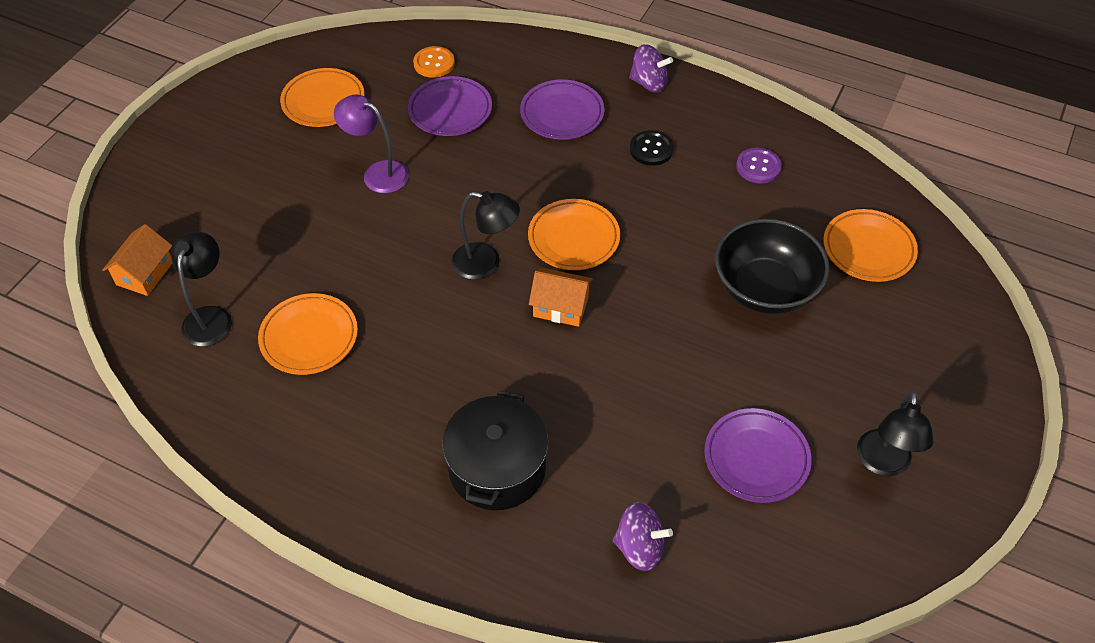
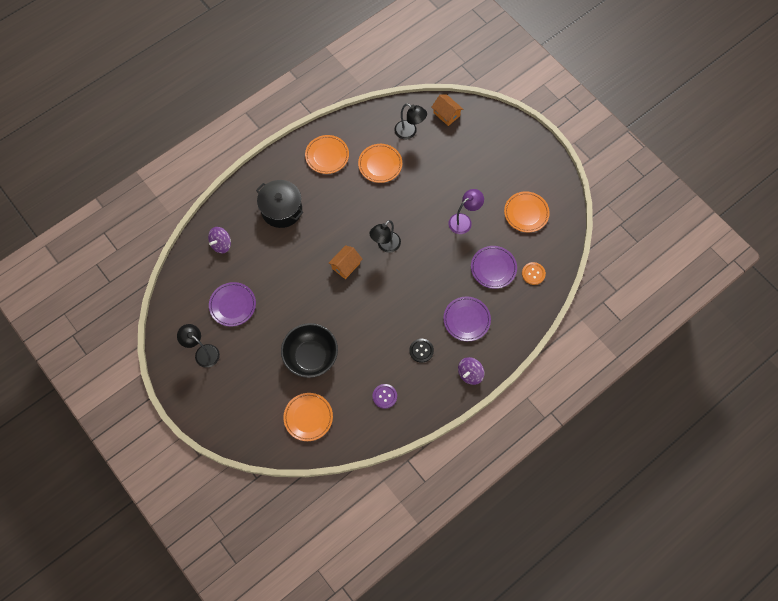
camera: 115 degrees right, 15 degrees up
orange plate [528,199,620,270] -> orange plate moved to [305,135,349,174]

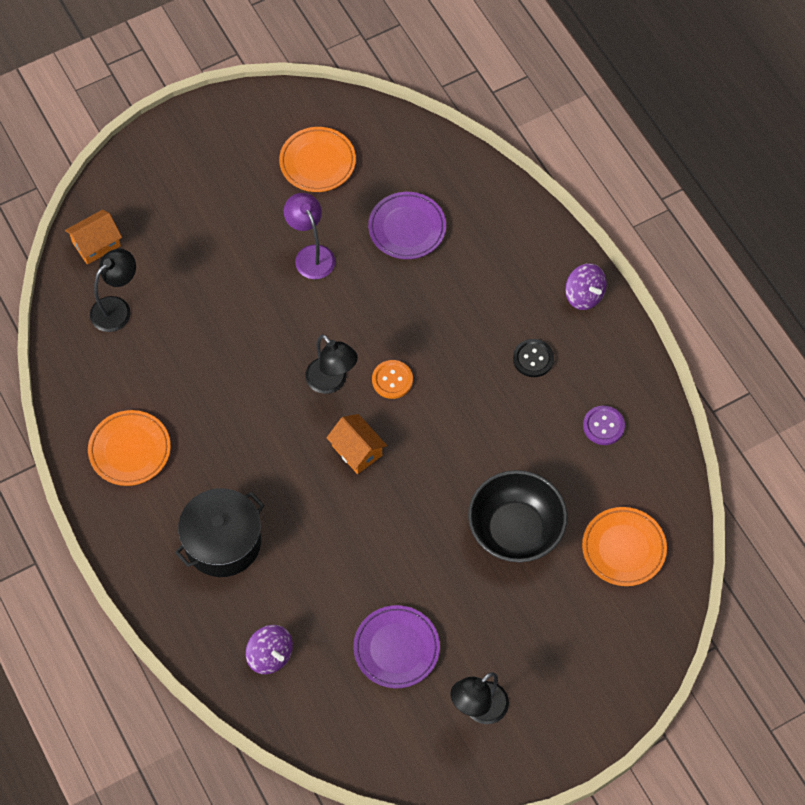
camera: 80 degrees left, 5 degrees down
orange plate [358,144,402,183] -> none
purple plate [443,297,491,341] -> none
orange button [522,262,546,285] -> orange button moved to [372,360,413,399]

